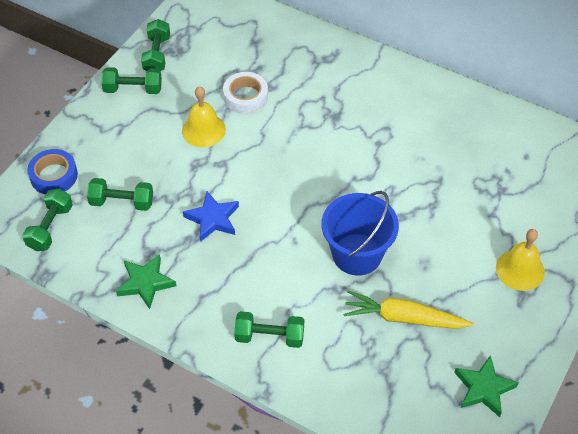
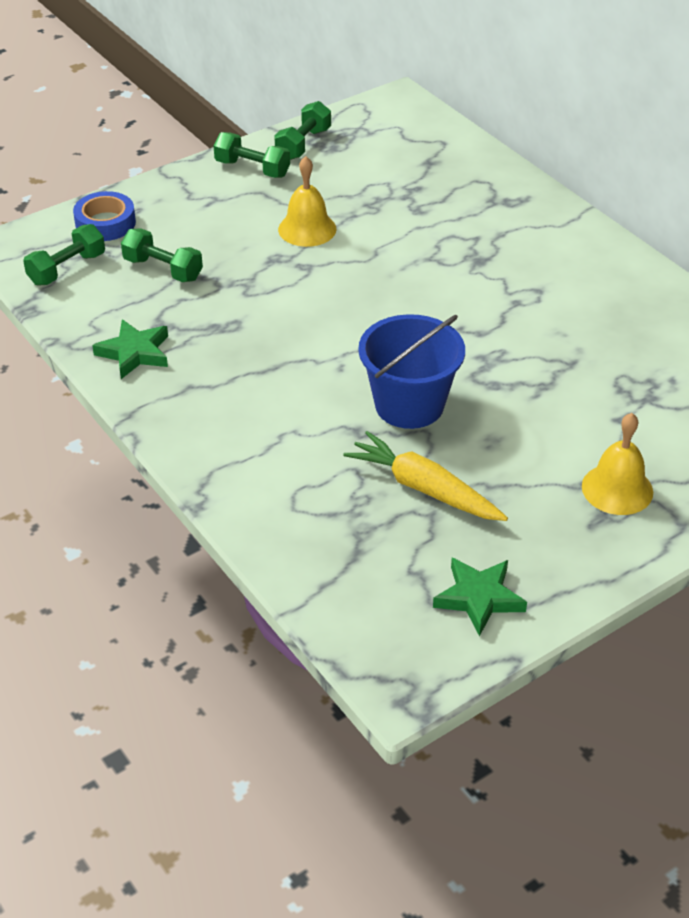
camera: 25 degrees right, 10 degrees down
blue star [183,191,239,242] -> none
white tape [223,72,268,114] -> none
green dumbbell [234,311,304,348] -> none

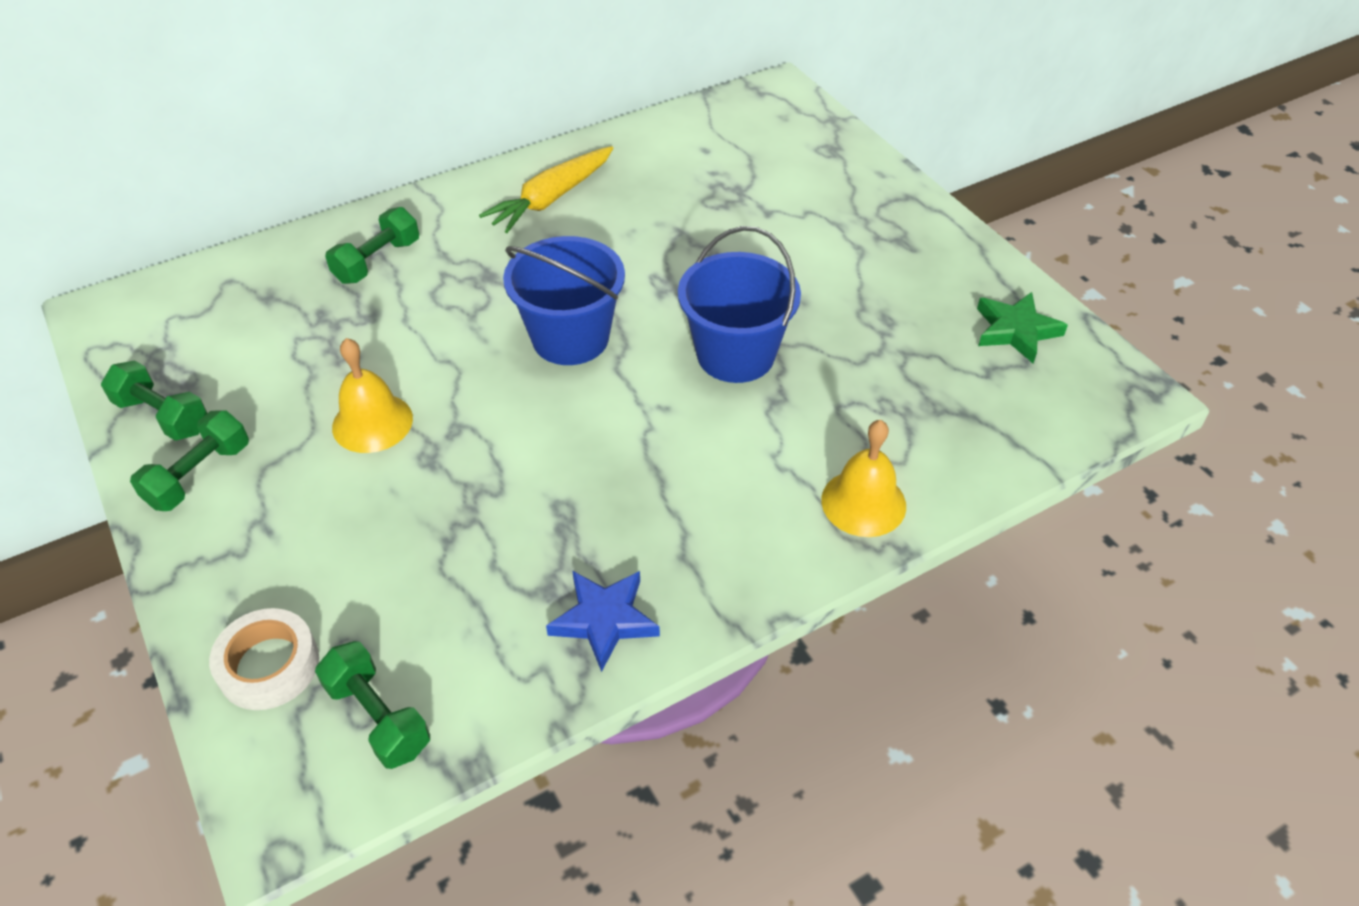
camera: 85 degrees left, 5 degrees up
blue tape [73,191,136,241] -> white tape [209,608,319,710]
green star [92,319,168,379] -> blue star [546,571,660,672]
green dumbbell [121,228,203,282] -> green dumbbell moved to [325,207,419,284]
yellow carrot [343,431,508,521] -> yellow carrot moved to [479,146,613,233]
yellow bell [582,413,653,515] -> yellow bell moved to [821,420,906,537]
none -> blue bucket [503,236,625,365]

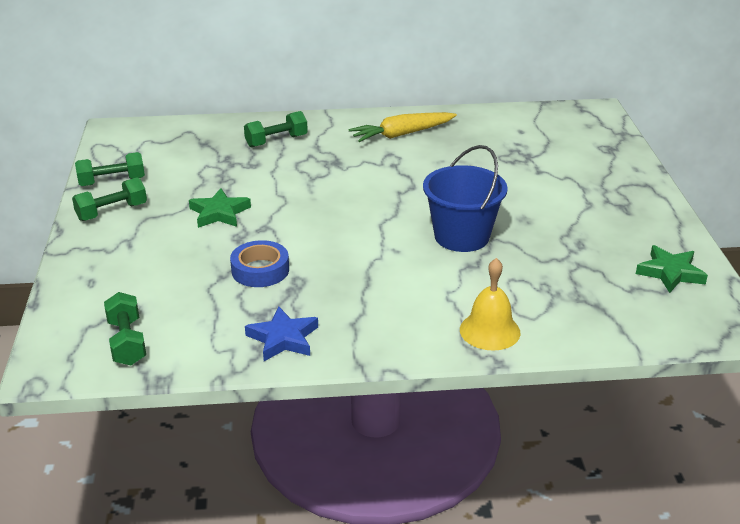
camera: 25 degrees right, 15 degrees down
green dumbbell [101,361,207,441] -> green dumbbell turned 75 degrees counterclockwise [75,152,145,186]
white tape [209,608,319,710] -> none
yellow bell [332,338,413,453] -> green star [189,188,251,228]
blue bucket [503,236,625,365] -> none
none -> blue tape [230,240,289,287]

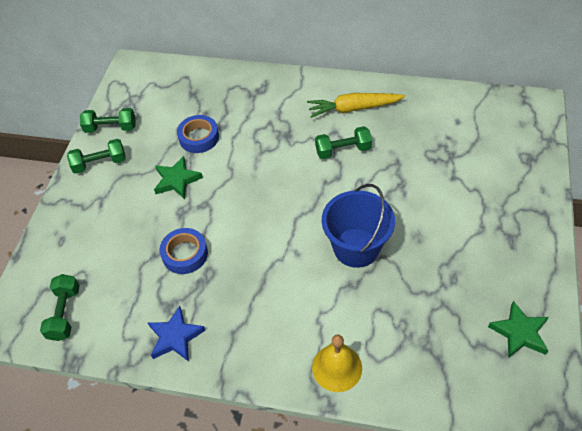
camera: 20 degrees right, 20 degrees up
green dumbbell [244,111,308,147] -> green dumbbell moved to [315,126,372,159]
none -> blue tape [177,115,219,153]

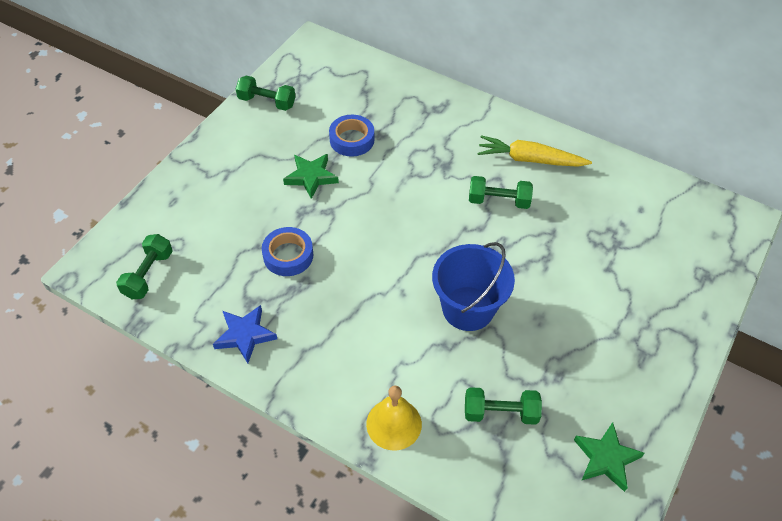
camera: 15 degrees right, 0 degrees up
green dumbbell [67,139,126,174] -> green dumbbell moved to [465,387,542,425]

